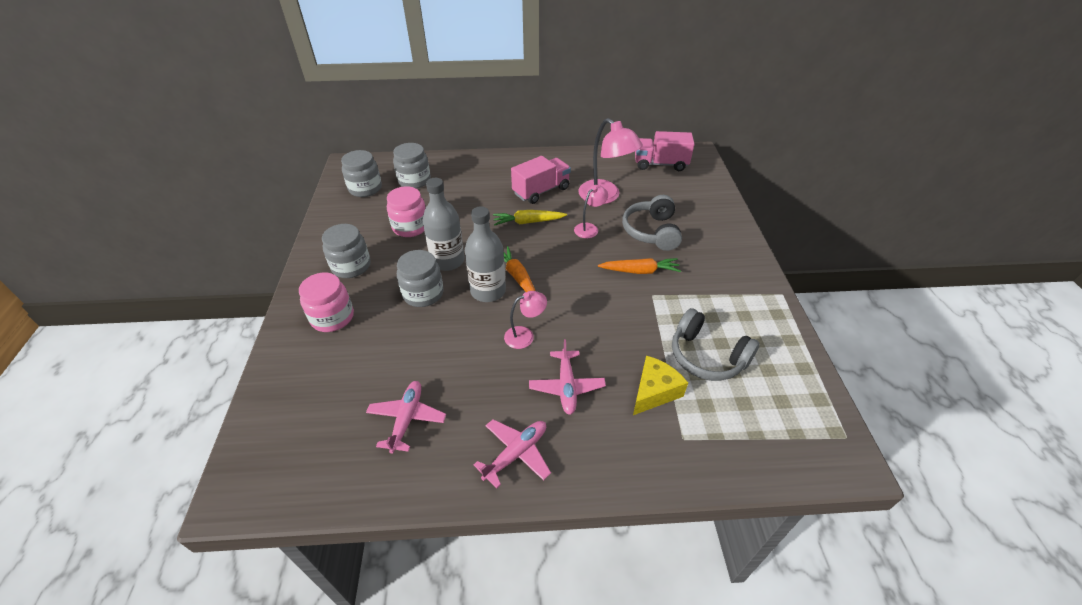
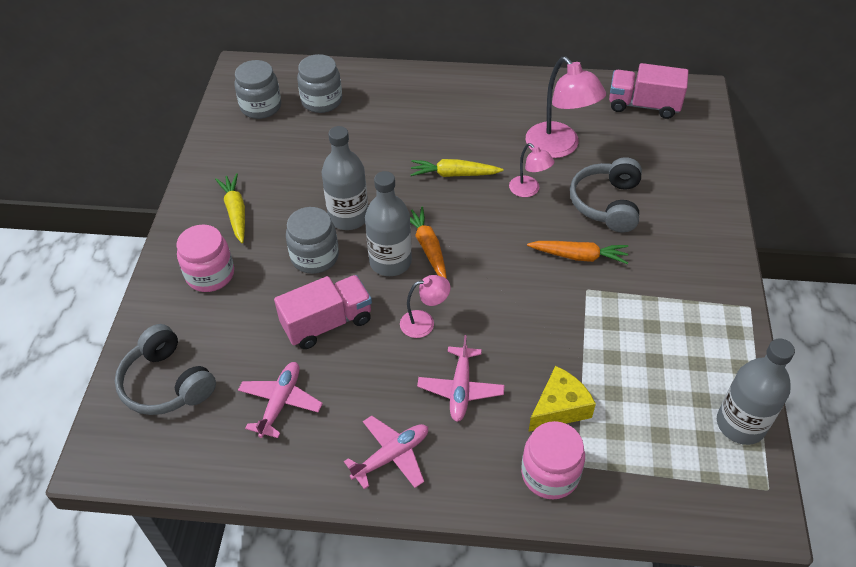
camera: 10 degrees right, 5 degrees up
grey jar [322,224,371,278] -> yellow carrot [215,173,245,243]
pink jar [387,186,426,237] -> pink jar moved to [521,421,585,499]
pink truck [511,156,571,204] -> pink truck moved to [274,275,372,349]
pink lamp [574,185,608,238] -> pink lamp turned 90 degrees clockwise [509,143,554,197]
grey headphones [672,308,760,381] -> grey headphones moved to [115,324,216,415]
none -> grey bottle [717,338,795,445]

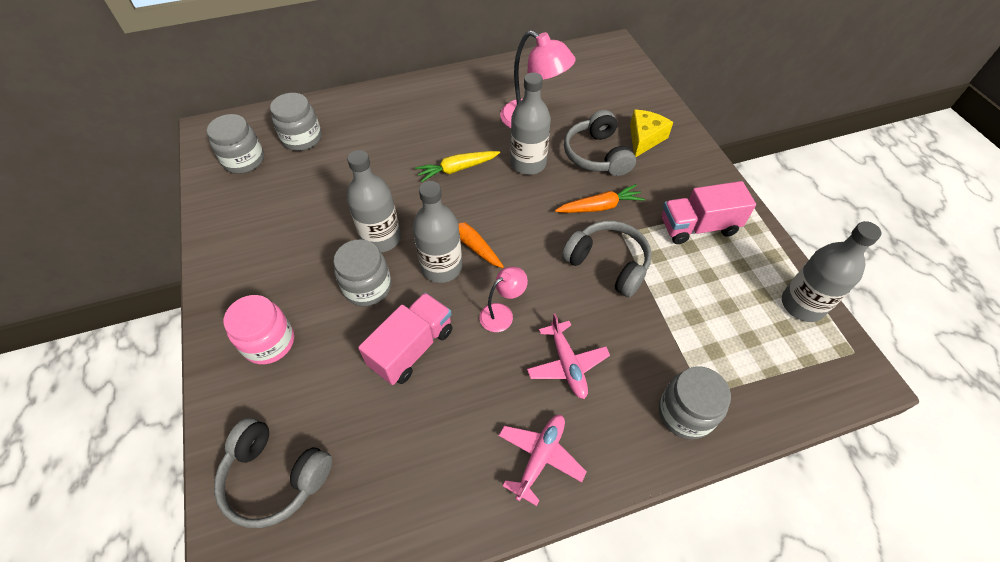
camera: 25 degrees left, 5 degrees up
yellow carrot [215,173,245,243] -> none
pink plane [238,362,323,438] -> none
pink lamp [509,143,554,197] -> grey bottle [510,72,551,175]
pink jar [521,421,585,499] -> grey jar [659,367,731,439]
yellow cheese [528,366,596,432] -> yellow cheese moved to [630,110,673,157]
pink truck [609,63,689,119] -> pink truck moved to [662,181,756,244]
none -> grey headphones [562,221,652,297]

